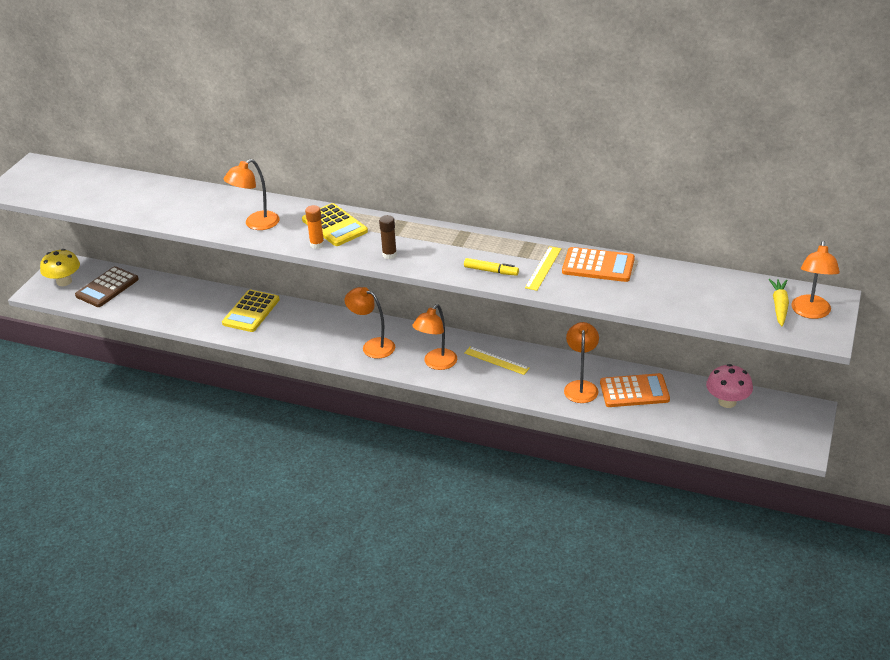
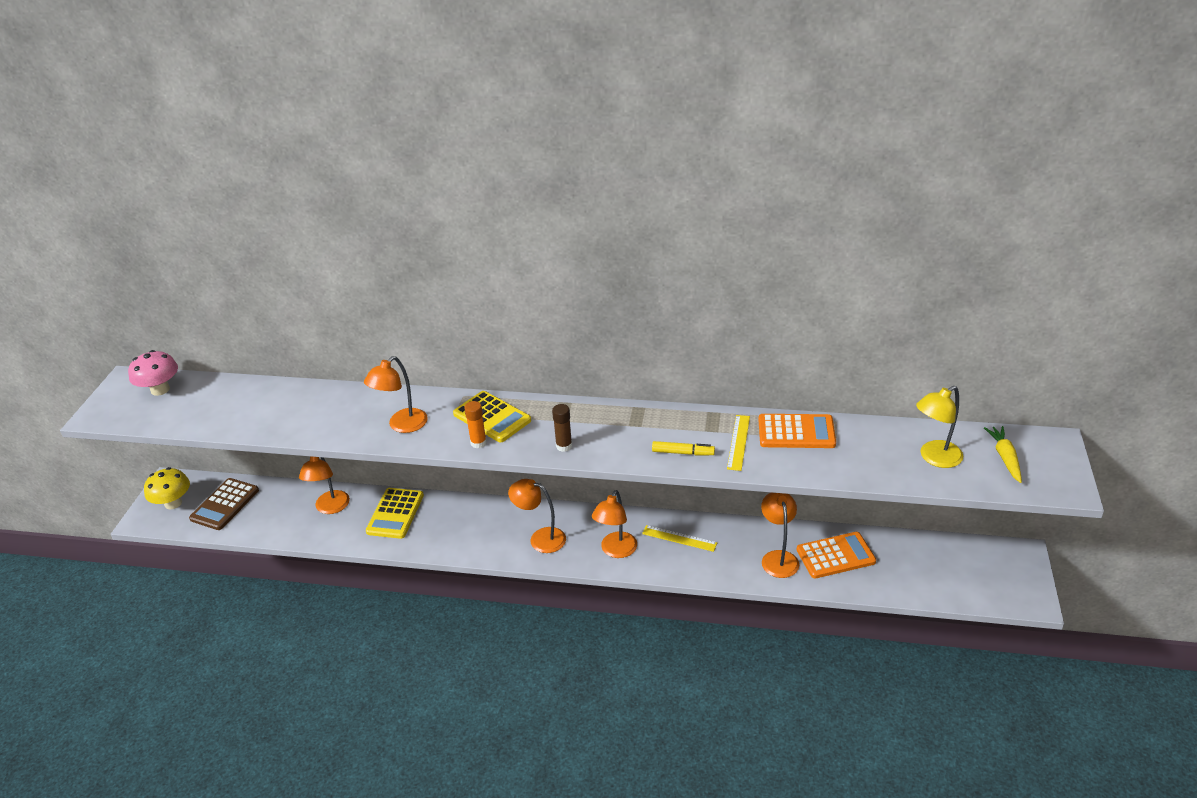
camera: 10 degrees left, 0 degrees up
pink mushroom [706,364,753,408] -> pink mushroom moved to [128,350,178,396]
orange lamp [791,241,840,319] -> orange lamp moved to [299,456,350,514]
none -> yellow lamp [916,386,963,468]

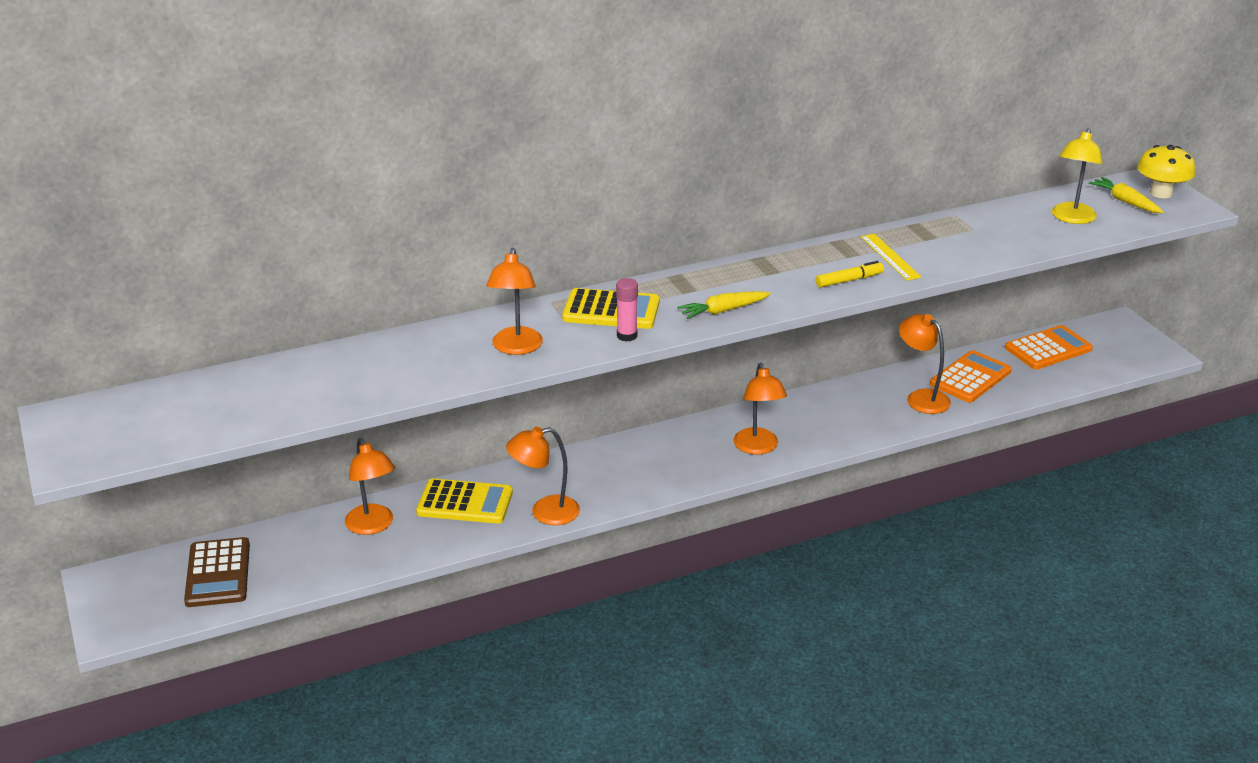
camera: 35 degrees left, 5 degrees down
pink mushroom [128,350,178,396] -> none
yellow mushroom [144,467,190,509] -> yellow mushroom moved to [1137,145,1195,198]
yellow calculator [366,488,424,539] -> yellow calculator turned 60 degrees counterclockwise [416,478,513,524]
orange glue stick [464,401,487,448] -> pink glue stick [616,278,638,342]
orange lamp [508,479,566,553] -> orange lamp moved to [506,427,580,525]
brown glue stick [552,404,572,452] -> yellow carrot [678,291,771,319]
yellow ruler [642,525,717,552] -> none
orange calculator [759,414,836,448] -> orange calculator moved to [1005,325,1093,369]

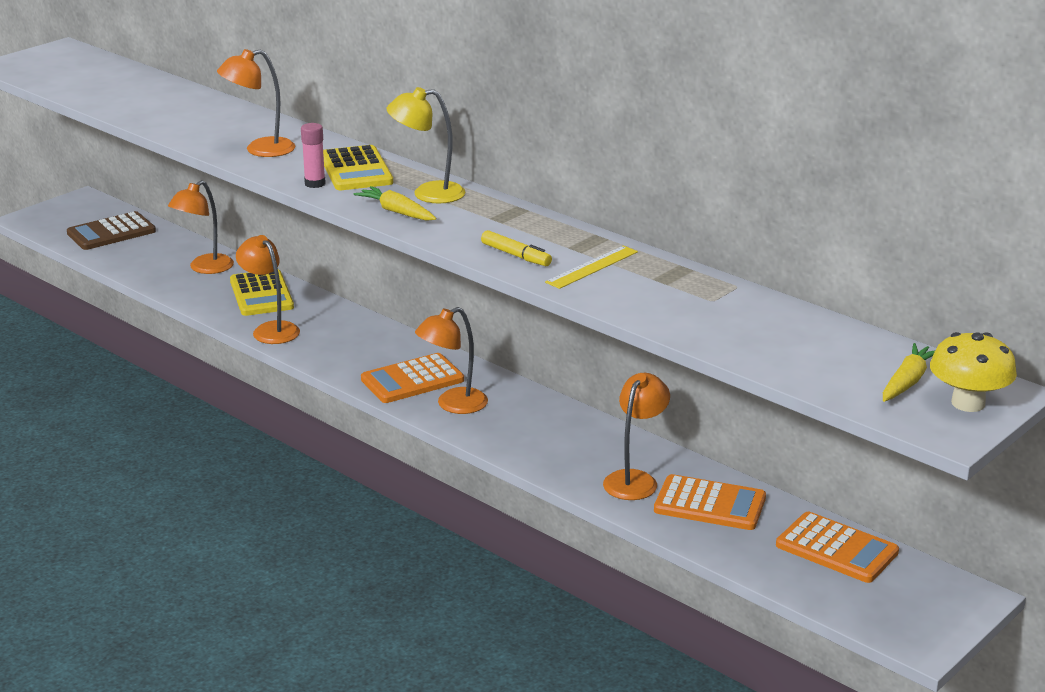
camera: 65 degrees right, 5 degrees down
yellow lamp [1052,128,1103,224] -> yellow lamp moved to [386,87,465,204]
none -> orange calculator [361,353,464,403]

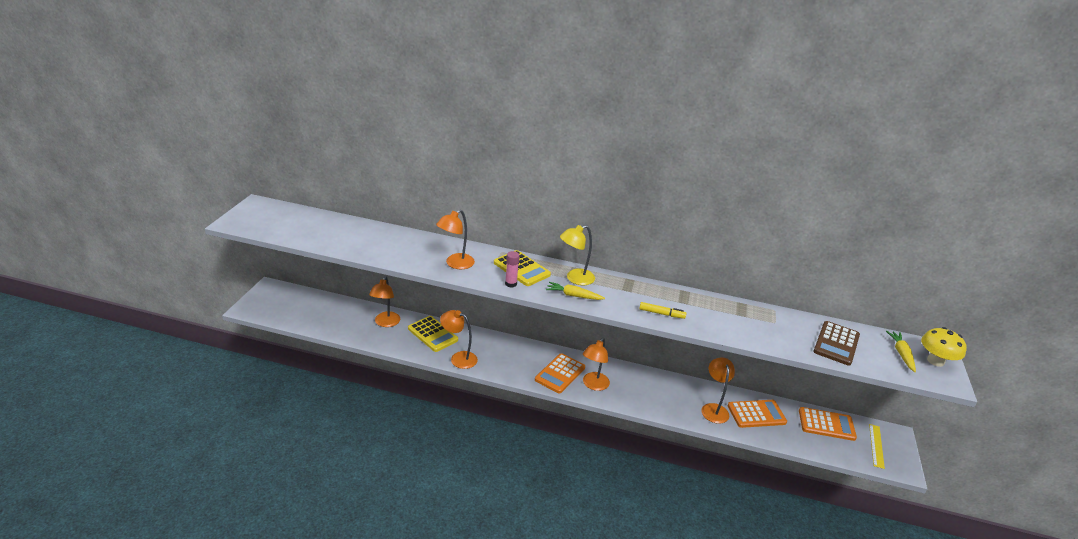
camera: 30 degrees left, 5 degrees up
brown calculator [67,211,156,250] -> brown calculator moved to [813,321,860,366]
yellow ruler [545,246,638,289] -> yellow ruler moved to [869,424,885,469]

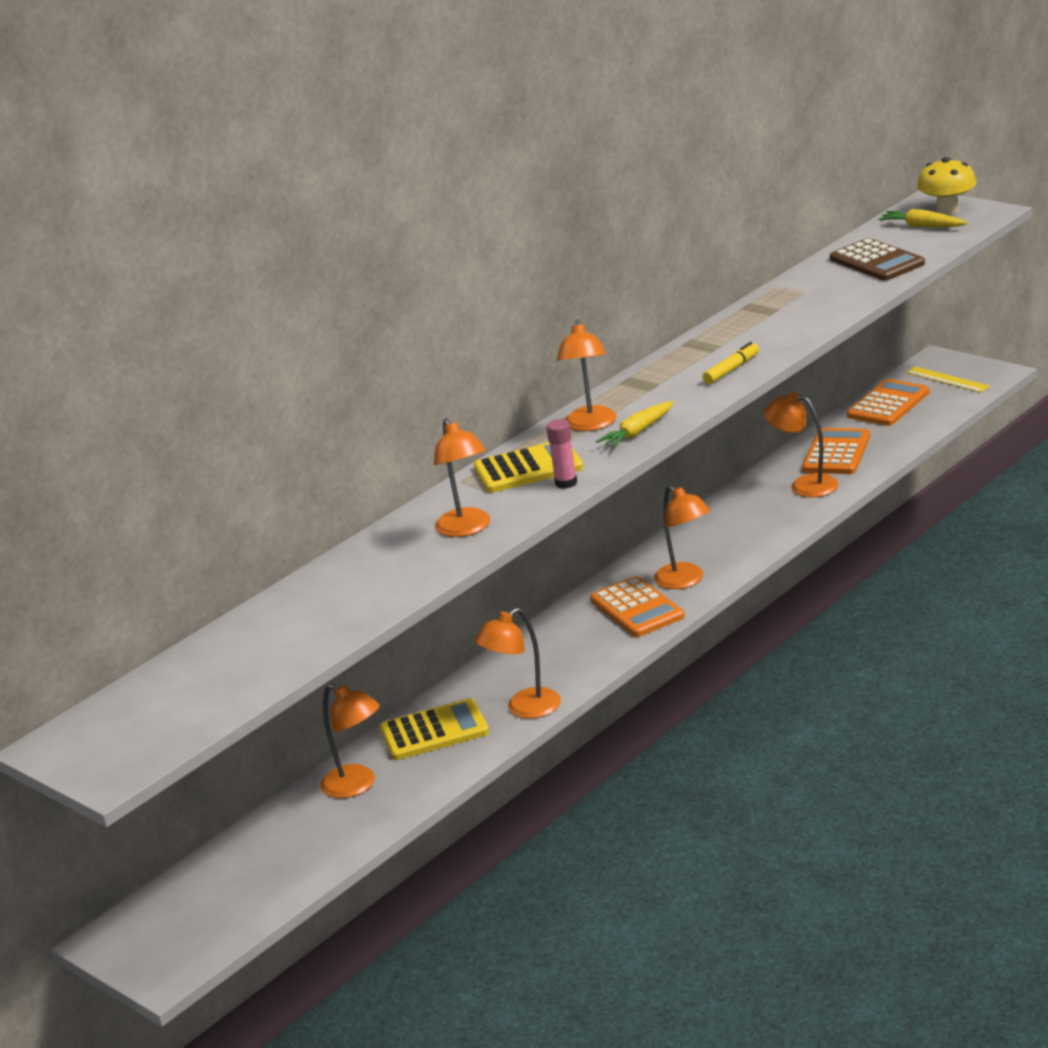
camera: 55 degrees left, 5 degrees down
yellow lamp [560,225,595,285] -> orange lamp [557,319,617,431]

